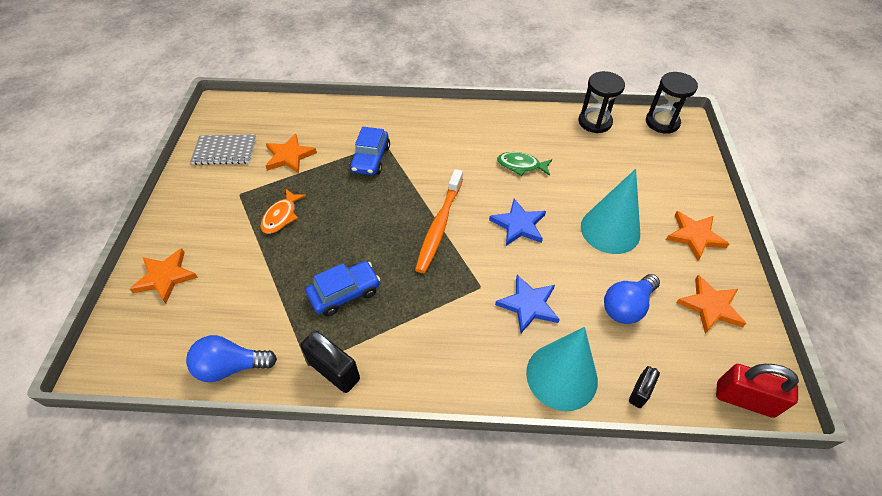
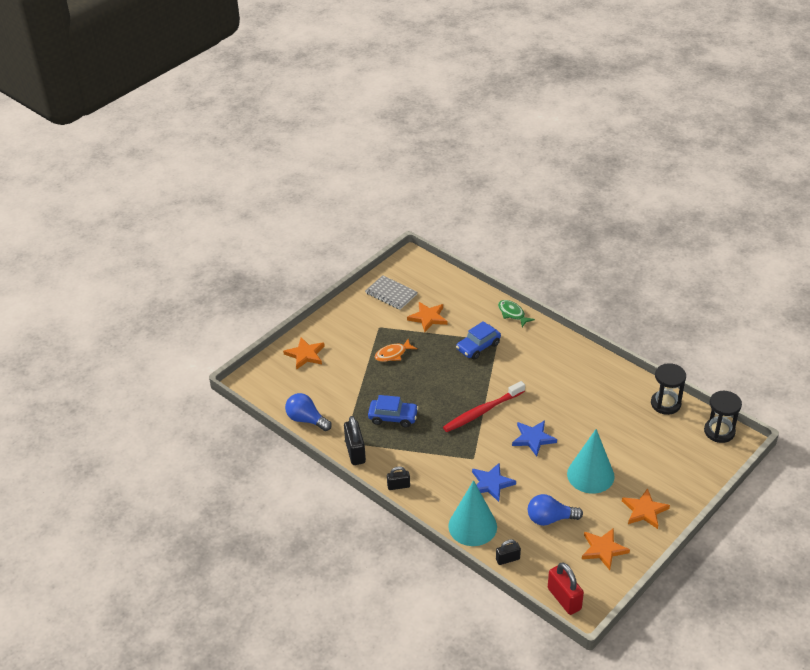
camera: 40 degrees right, 10 degrees down
orange toothbrush [415,169,463,273] -> red toothbrush [443,381,525,432]
green fish [497,152,552,176] -> green fish moved to [498,300,535,327]
none -> black padlock [387,466,410,490]

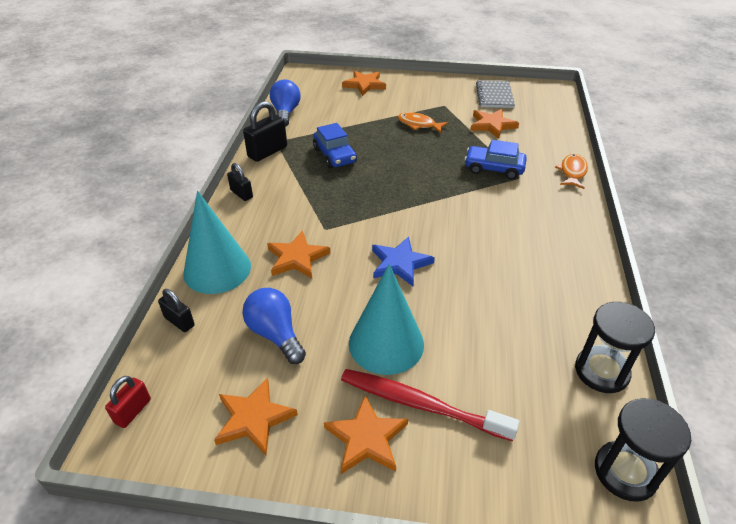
camera: 55 degrees right, 0 degrees up
red toothbrush [443,381,525,432] -> red toothbrush moved to [341,369,520,441]
blue star [472,463,516,502] -> orange star [267,231,330,278]
green fish [498,300,535,327] -> orange fish [555,154,588,189]
red padlock [548,562,584,615] -> red padlock [105,376,151,428], size x0.60

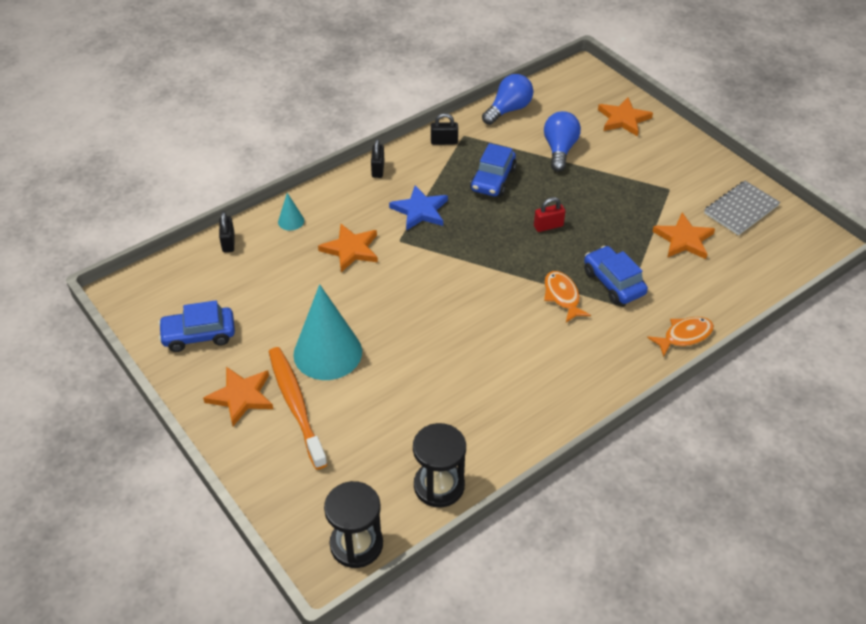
camera: 45 degrees right, 5 degrees up
red padlock [105,376,151,428] -> red padlock moved to [534,197,565,232]
turquoise cone [183,191,251,294] -> turquoise cone [278,193,304,231], size x0.43
orange star [214,377,298,455] -> blue car [158,300,235,352]
blue light bulb [242,288,306,364] -> blue light bulb moved to [544,111,581,172]
black padlock [243,101,287,162] -> black padlock [431,113,458,145], size x0.60
red toothbrush [341,369,520,441] -> orange toothbrush [269,347,328,470]
blue star [372,236,435,286] -> blue star moved to [389,185,448,231]
orange fish [398,112,448,133] -> orange fish moved to [544,271,591,322]

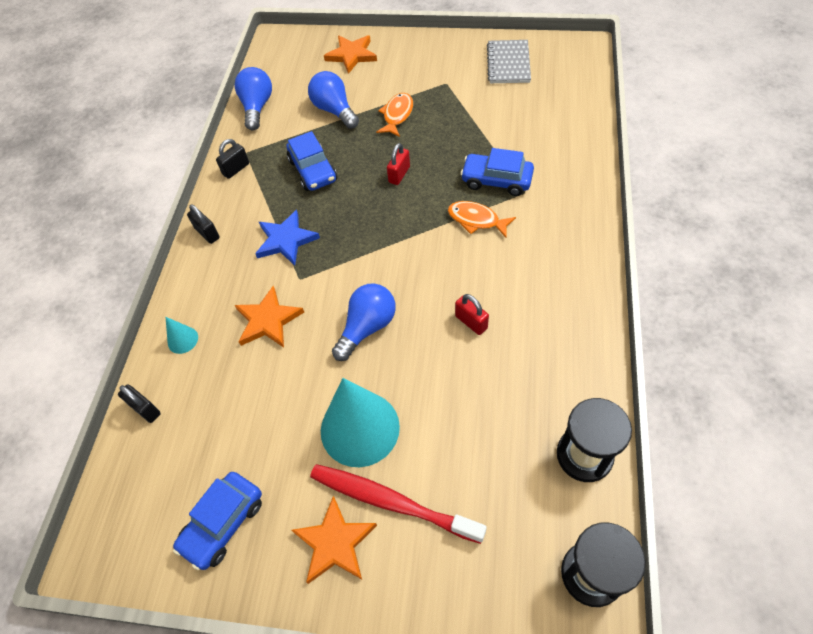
camera: 40 degrees left, 10 degrees up
orange toothbrush [269,347,328,470] -> red toothbrush [310,464,487,544]
orange fish [647,317,714,357] -> orange fish moved to [376,93,413,137]
orange star [652,213,715,259] -> none
none -> blue light bulb [332,283,396,361]
none -> red padlock [455,294,489,335]

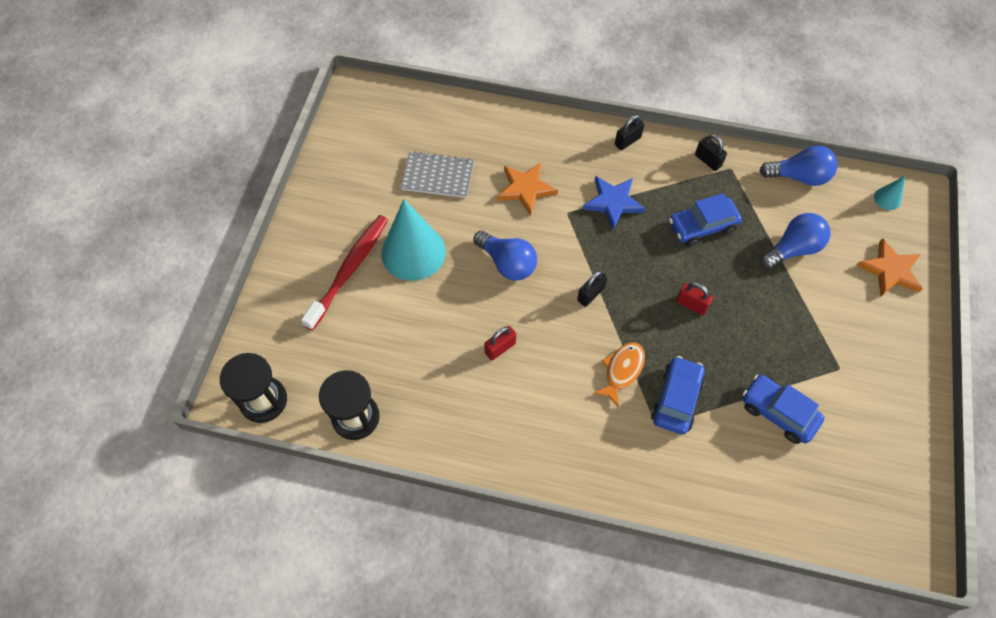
camera: 90 degrees right, 5 degrees up
black padlock [118,384,161,423] -> black padlock moved to [577,271,607,307]
turquoise cone [166,317,198,354] -> turquoise cone moved to [874,176,905,210]
blue car [173,472,262,570] -> blue car moved to [742,374,824,444]
orange star [291,496,377,584] -> none
orange fish [376,93,413,137] -> none
grey notebook [487,40,531,83] -> grey notebook moved to [400,151,474,198]

